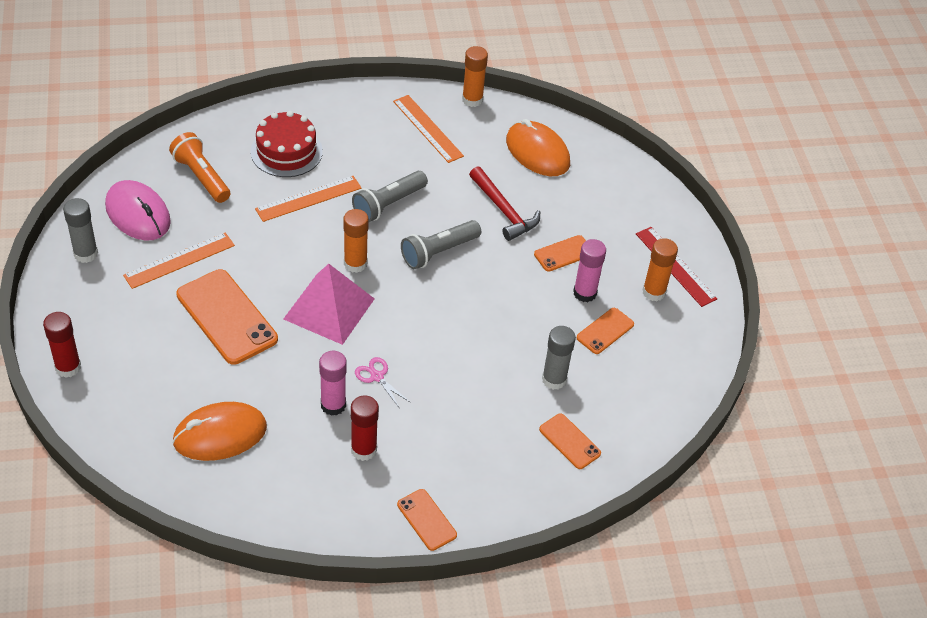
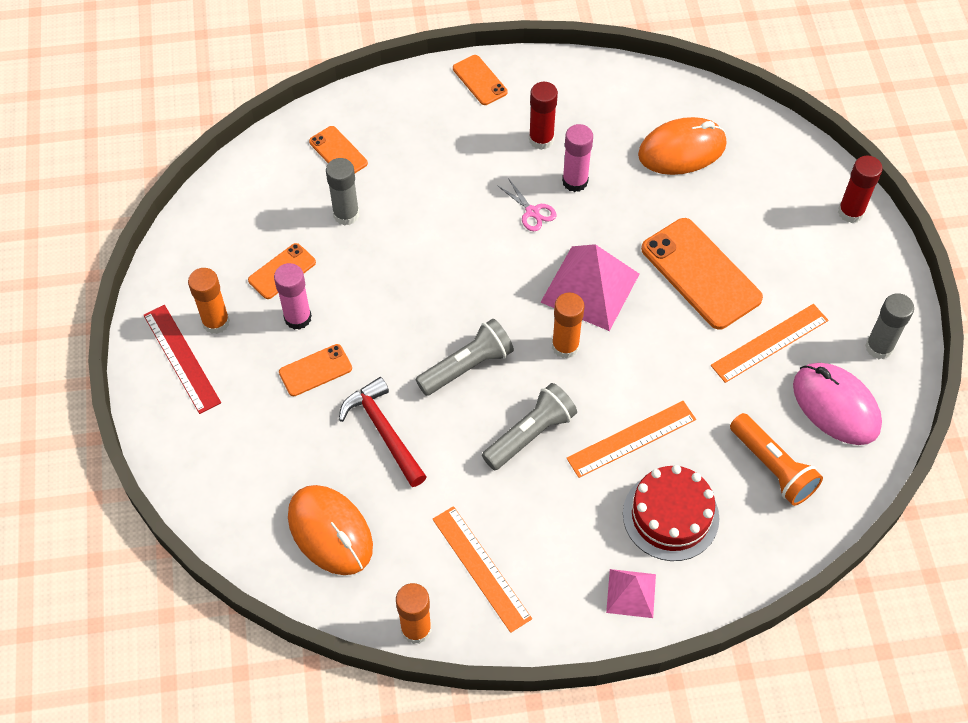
camera: 175 degrees left, 10 degrees up
none -> pink pyramid [606,569,656,618]

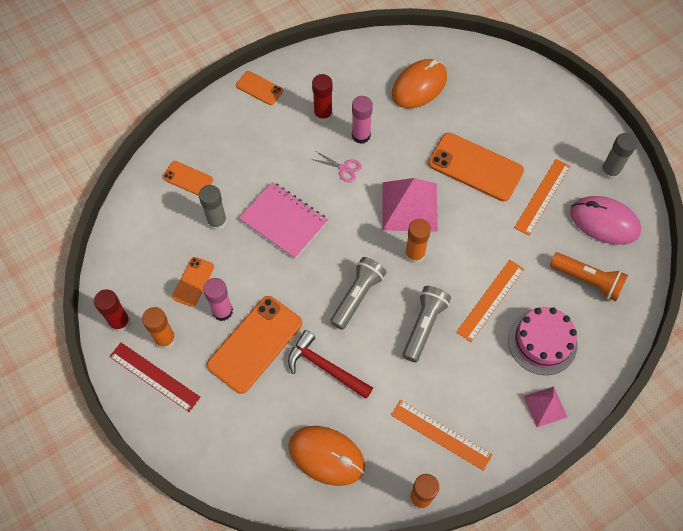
camera: 25 degrees left, 5 degrees up
orange phone [279,344,352,396] -> orange phone [207,296,302,394], size x1.89
red cake [623,465,719,561] -> pink cake [508,307,577,375]
red glue stick [838,155,883,223] -> red glue stick moved to [94,290,131,332]
none -> pink notebook [239,182,328,259]

